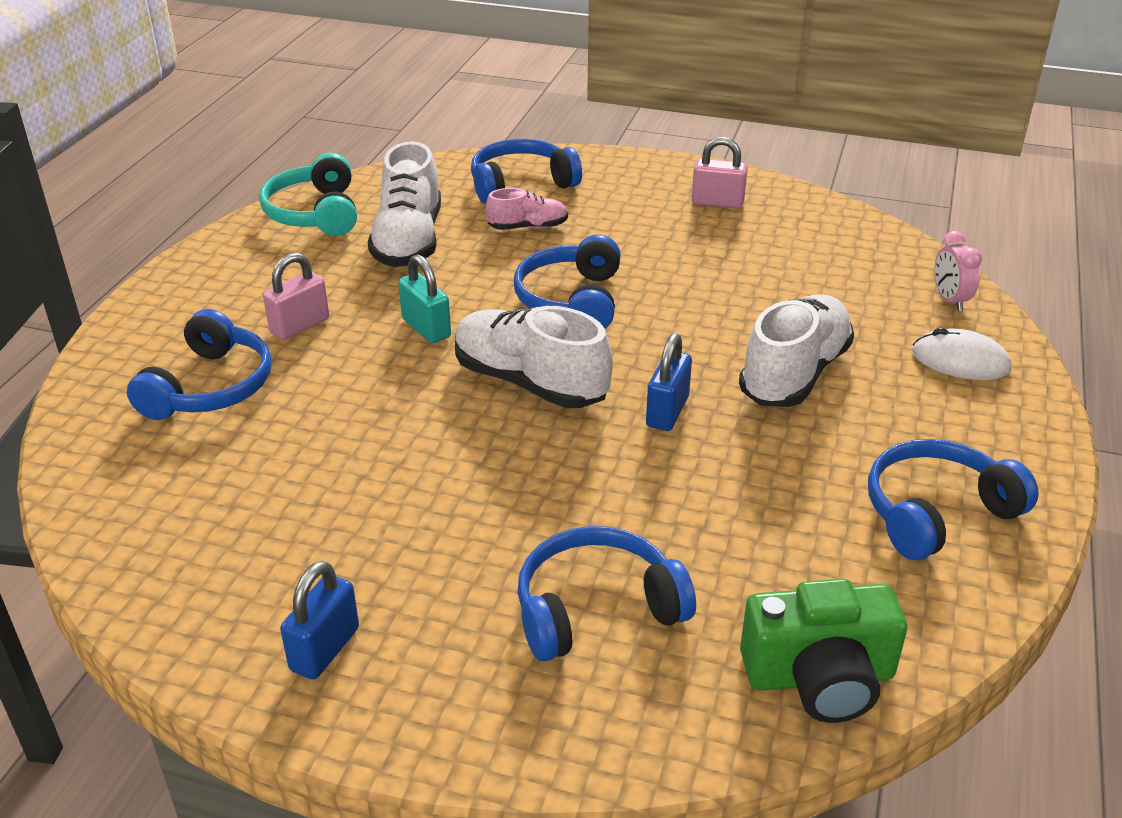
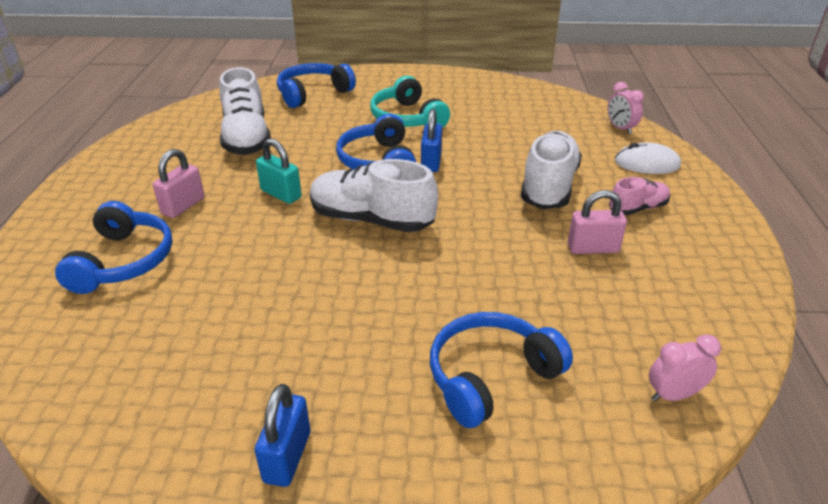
camera: 15 degrees left, 0 degrees up
turquoise headphones [259,153,357,236] -> turquoise headphones moved to [370,76,450,128]
pink shoe [486,188,568,230] -> pink shoe moved to [609,177,670,215]
blue padlock [646,333,692,431] -> blue padlock moved to [421,109,442,172]
pink padlock [692,137,748,209] -> pink padlock moved to [568,190,627,254]
green camera [740,579,907,723] -> pink clock [649,334,721,401]
blue headphones [868,439,1039,560] -> none

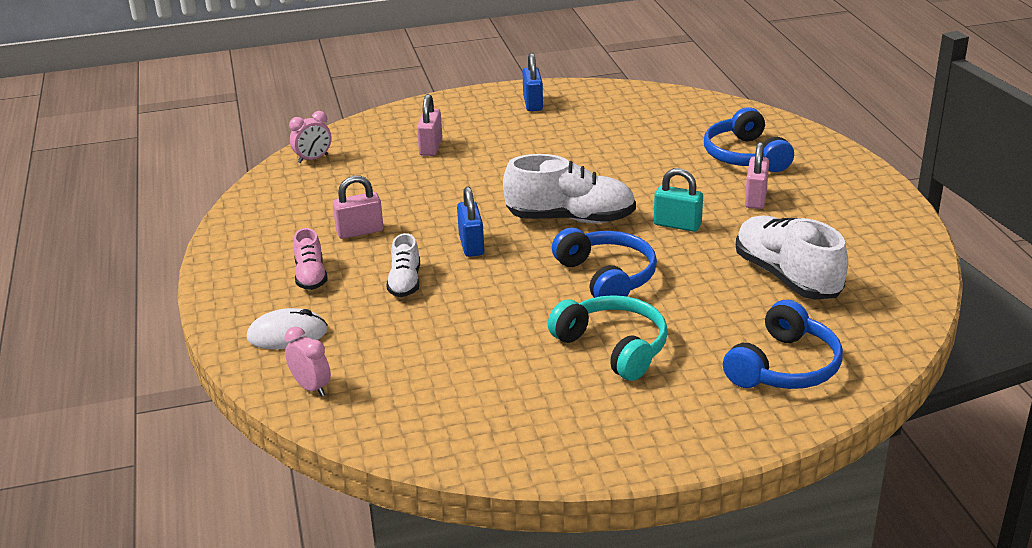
camera: 165 degrees right, 5 degrees down
blue padlock [421,109,442,172] -> blue padlock moved to [457,186,484,257]
blue headphones [430,312,573,428] -> pink padlock [417,94,442,156]
white shoe [521,131,582,209] -> white shoe [386,233,420,297], size x0.54
pink shoe [609,177,670,215] -> pink shoe turned 60 degrees counterclockwise [293,228,328,290]

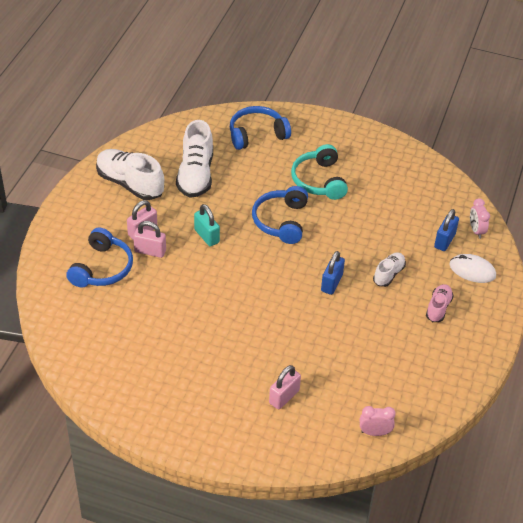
camera: 150 degrees left, 15 degrees up
pink padlock [333,175,384,239] -> pink padlock moved to [133,221,166,258]
white shoe [503,154,636,223] -> white shoe moved to [96,149,164,200]
blue padlock [522,53,543,111] -> blue padlock moved to [434,209,459,251]

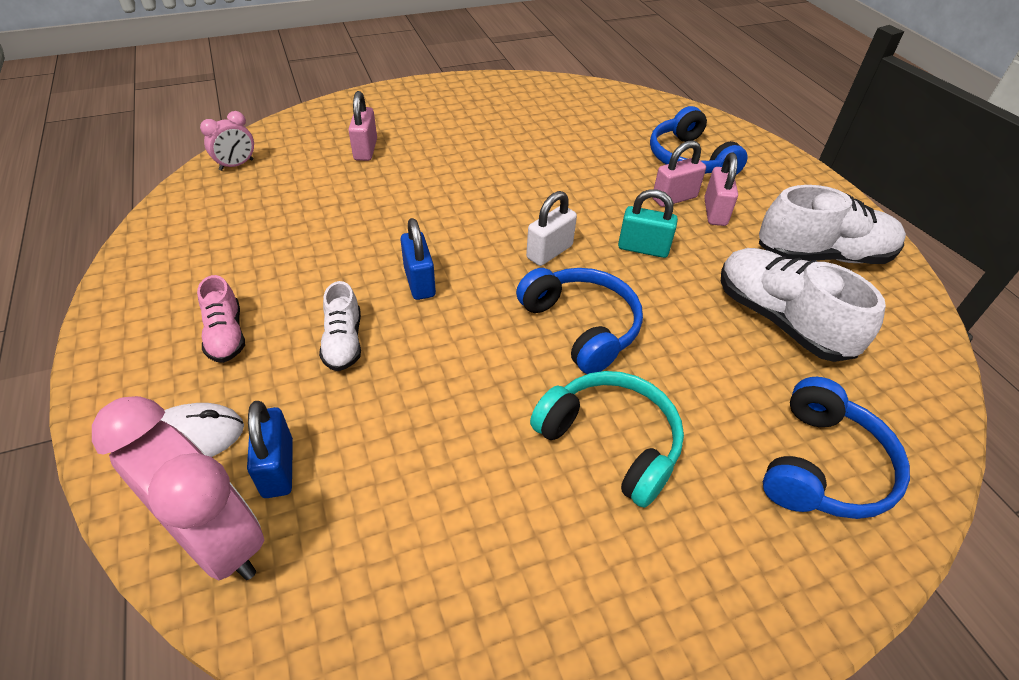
camera: 140 degrees right, 0 degrees up
pink clock [470,198,490,239] -> pink clock [92,396,265,580], size x2.04
none -> white padlock [526,191,577,266]

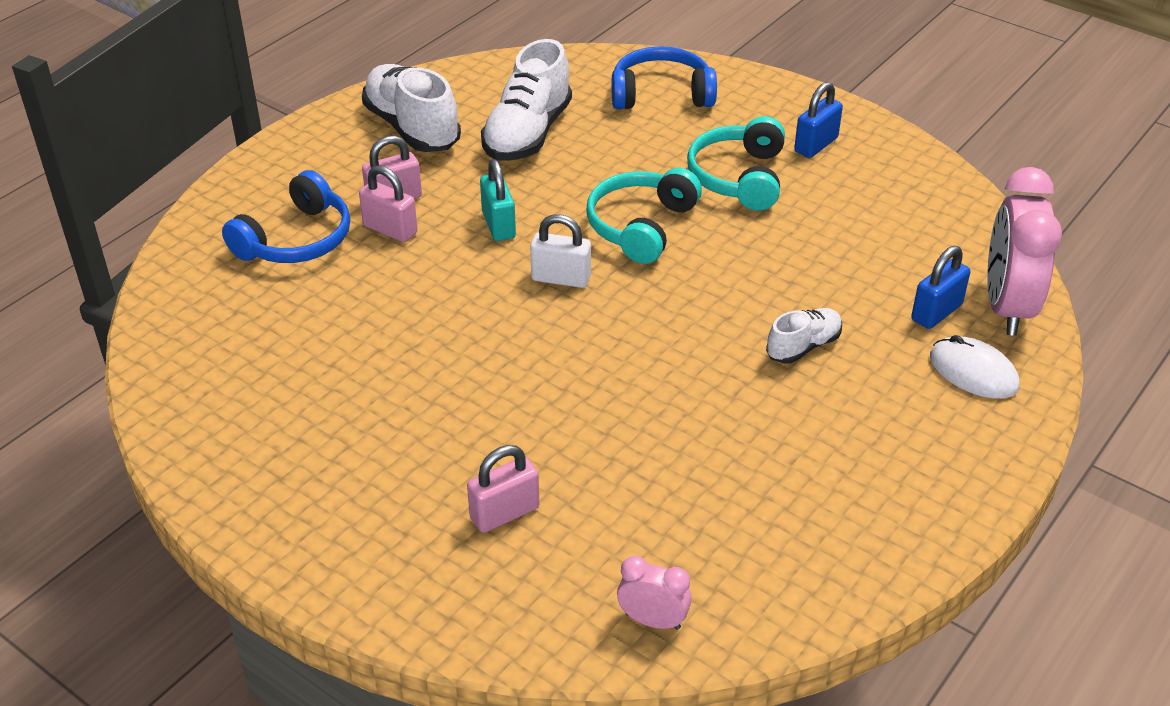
camera: 120 degrees left, 5 degrees down
pink shoe [197,275,245,363] -> none
blue padlock [400,218,436,300] -> blue padlock moved to [794,82,843,158]
blue headphones [516,268,643,374] -> turquoise headphones [586,168,702,264]

